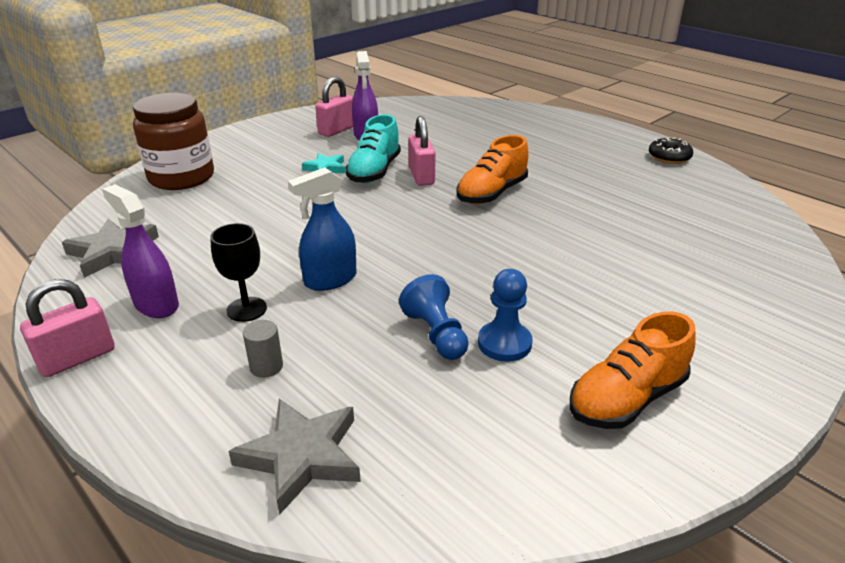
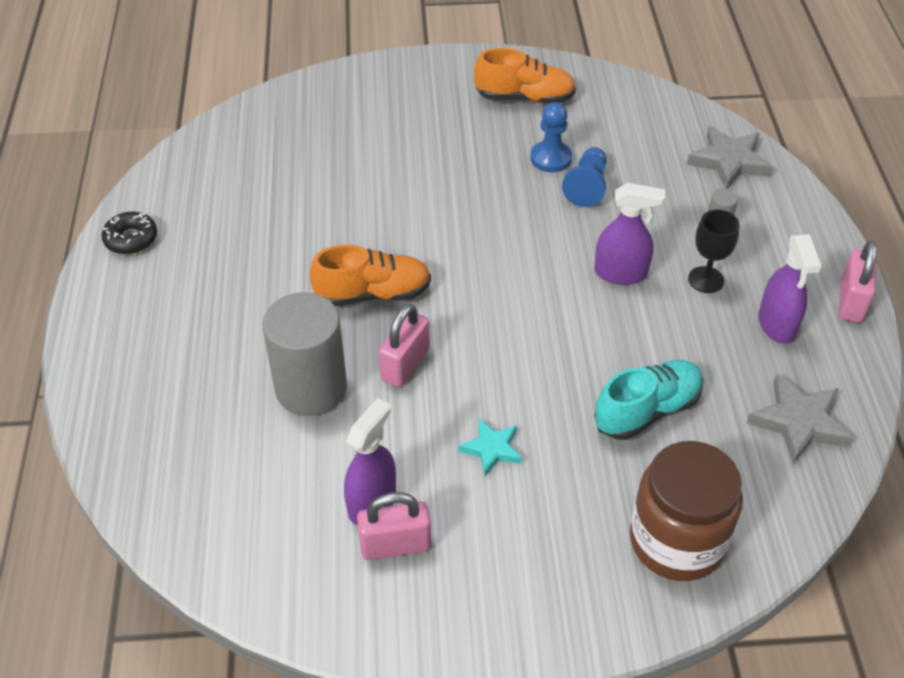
camera: 140 degrees left, 15 degrees up
pink padlock [20,279,115,377] -> pink padlock turned 75 degrees counterclockwise [839,240,877,323]
blue spray bottle [288,167,356,291] -> purple spray bottle [594,183,665,285]
turquoise shoe [345,114,401,183] -> turquoise shoe moved to [594,360,704,440]
none -> grey cylinder [262,292,347,416]

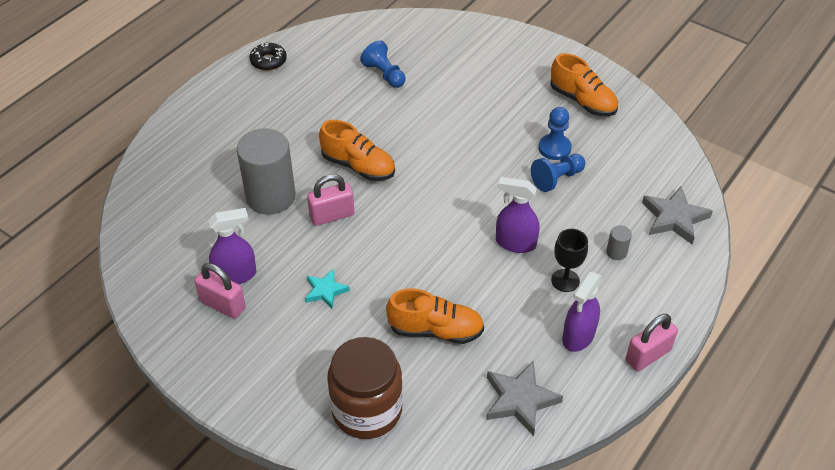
camera: 40 degrees right, 0 degrees up
purple spray bottle [594,183,665,285] -> purple spray bottle turned 150 degrees clockwise [496,177,540,253]
turquoise shoe [594,360,704,440] -> orange shoe [386,289,484,344]
none -> blue pawn [360,40,405,88]

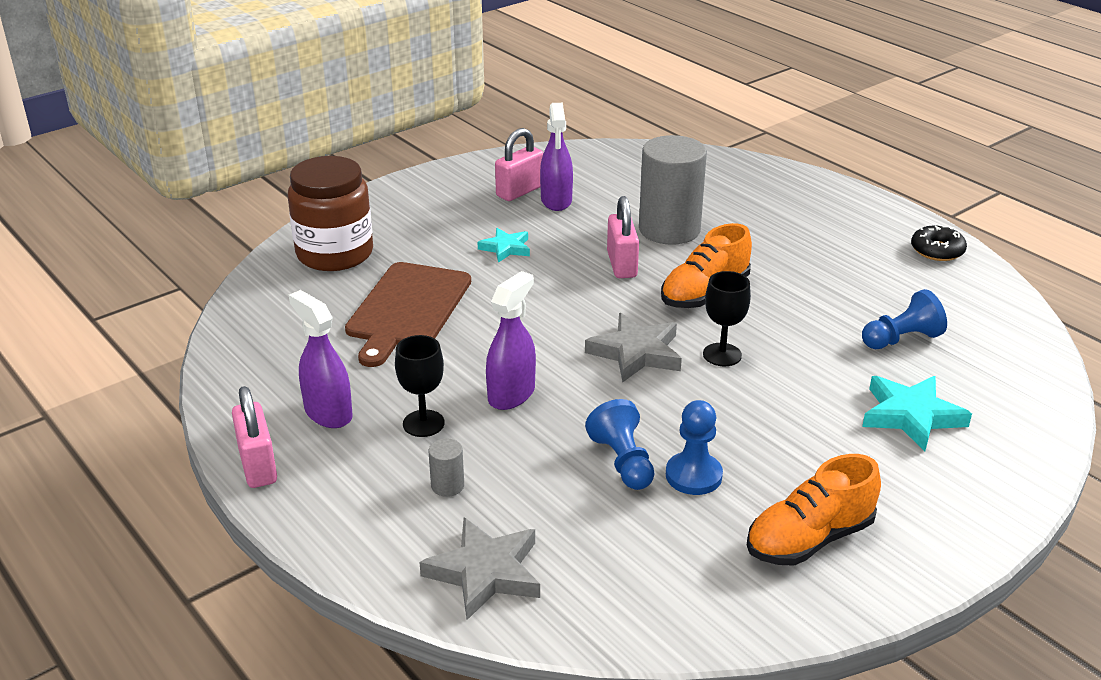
camera: 105 degrees right, 15 degrees down
orange shoe [386,289,484,344] -> brown cutting board [345,262,471,367]
grey star [486,361,563,436] -> grey star moved to [585,313,682,382]
none -> black goblet [703,271,751,366]
none -> turquoise star [862,376,972,451]

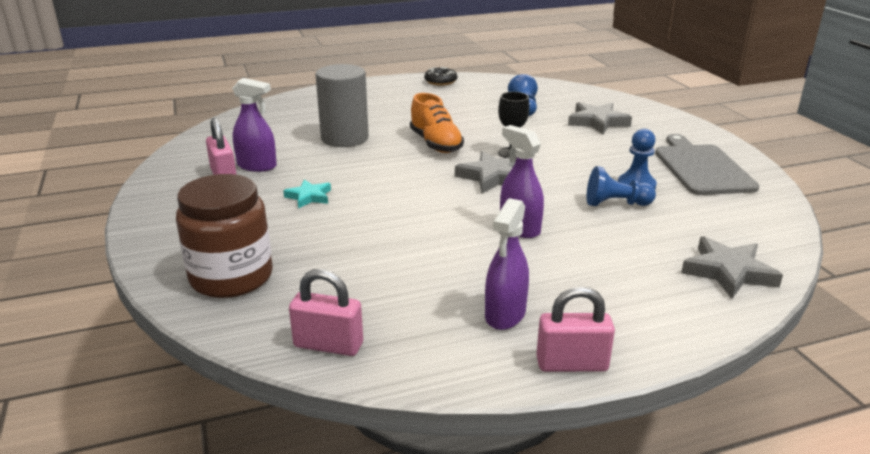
camera: 70 degrees left, 5 degrees down
purple spray bottle [289,290,353,428] -> purple spray bottle turned 45 degrees counterclockwise [485,198,529,330]
brown cutting board [345,262,471,367] -> none
black goblet [395,335,445,437] -> none
grey cylinder [428,439,464,497] -> none
pink padlock [607,196,639,278] -> pink padlock moved to [289,269,363,356]
orange shoe [747,454,881,566] -> grey cutting board [655,134,760,195]
turquoise star [862,376,972,451] -> grey star [568,102,632,134]

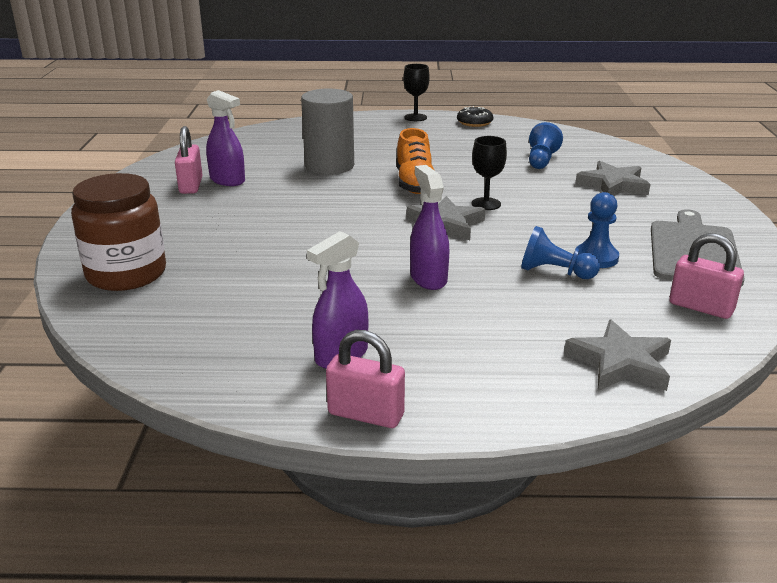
camera: 20 degrees right, 0 degrees up
turquoise star [283,179,331,208] -> none
pink padlock [289,269,363,356] -> pink padlock moved to [669,233,744,319]
none -> black goblet [403,64,430,121]

